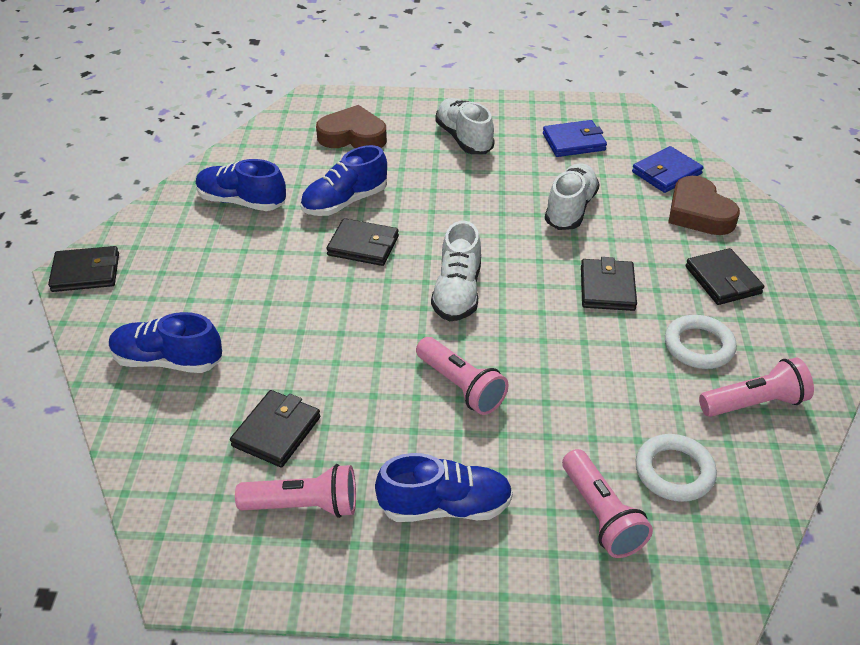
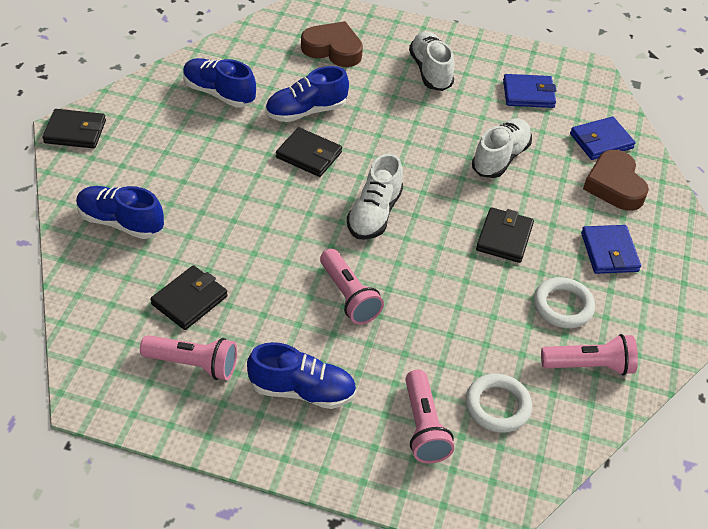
camera: 10 degrees right, 5 degrees up
black wallet [685,248,764,305] -> blue wallet [581,225,641,274]

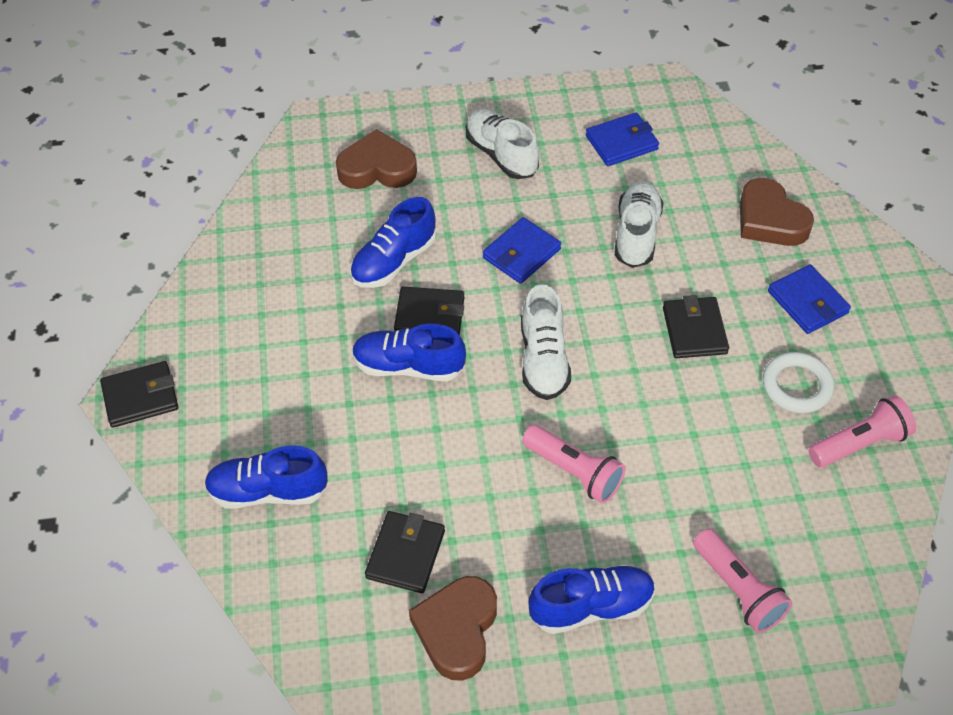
camera: 20 degrees left, 5 degrees up
pink flashlight [140,335,237,380] -> brown heart [409,576,497,681]
blue shoe [183,58,256,107] -> blue shoe moved to [352,324,466,381]
white ring [465,374,532,433] -> none
blue wallet [570,116,635,160] -> blue wallet moved to [483,217,561,284]

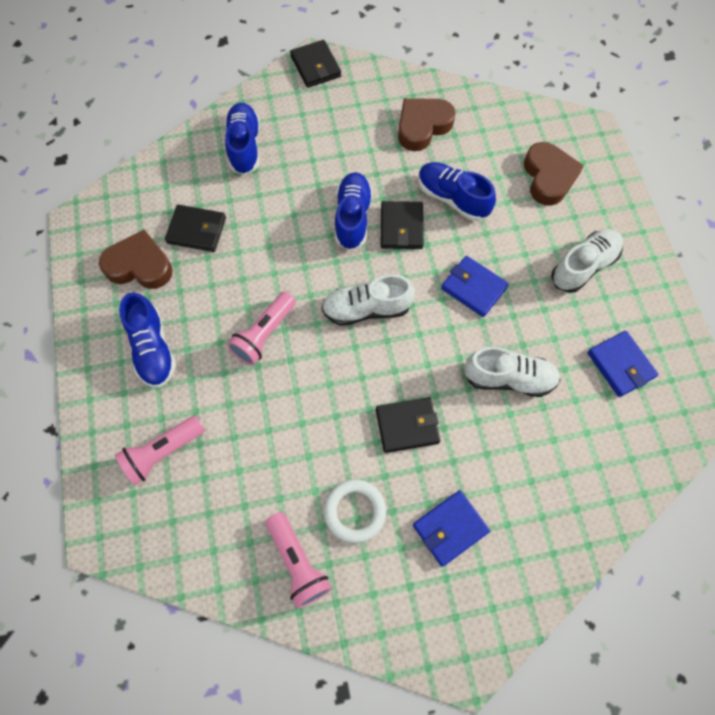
camera: 85 degrees right, 15 degrees up
brown heart [740,178,814,246] -> brown heart moved to [398,98,456,151]

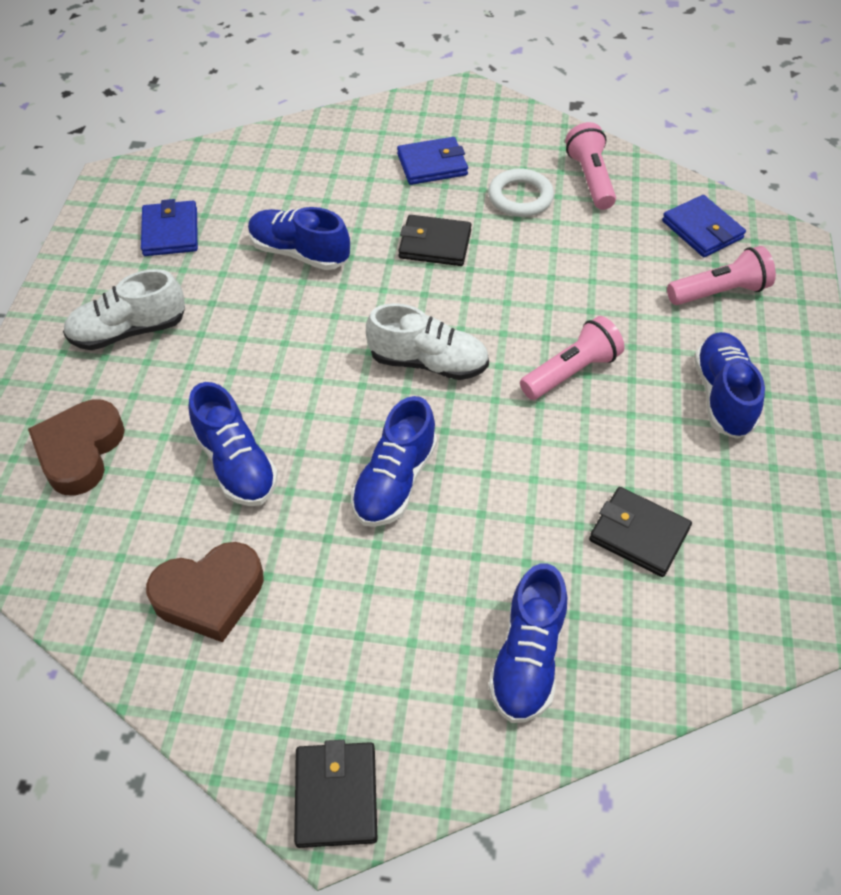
camera: 160 degrees left, 15 degrees down
brown heart [99,230,172,289] -> none
black wallet [381,201,424,249] -> none
blue wallet [441,256,509,317] -> blue wallet moved to [662,195,746,257]
white shoe [464,347,561,397] -> blue shoe [248,207,350,270]

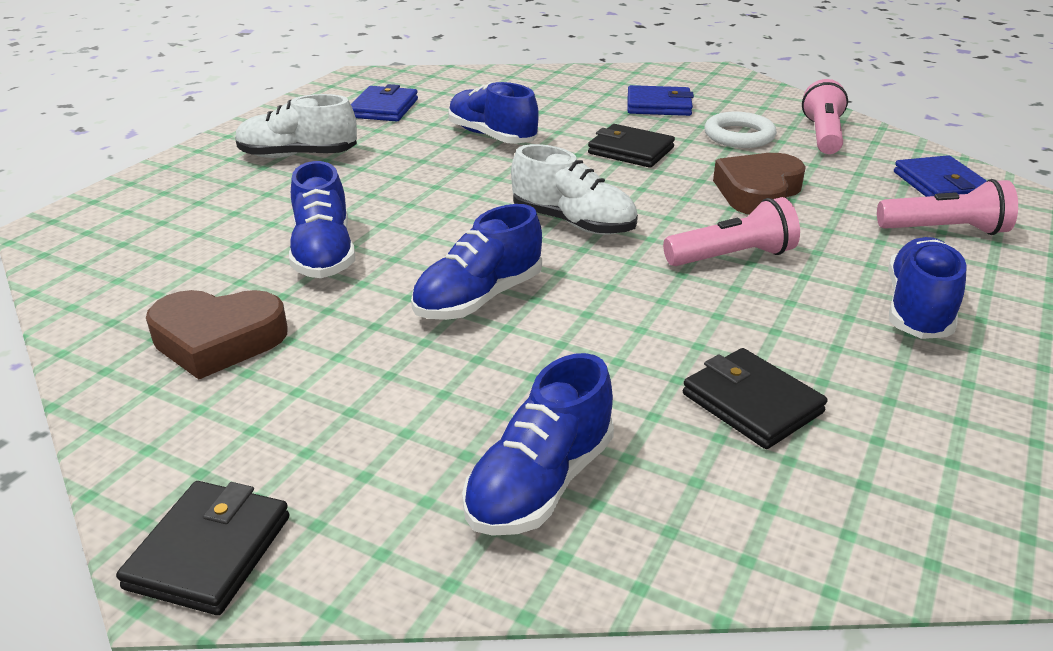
camera: 20 degrees right, 20 degrees down
brown heart [28,399,125,496] -> brown heart moved to [713,153,806,215]

